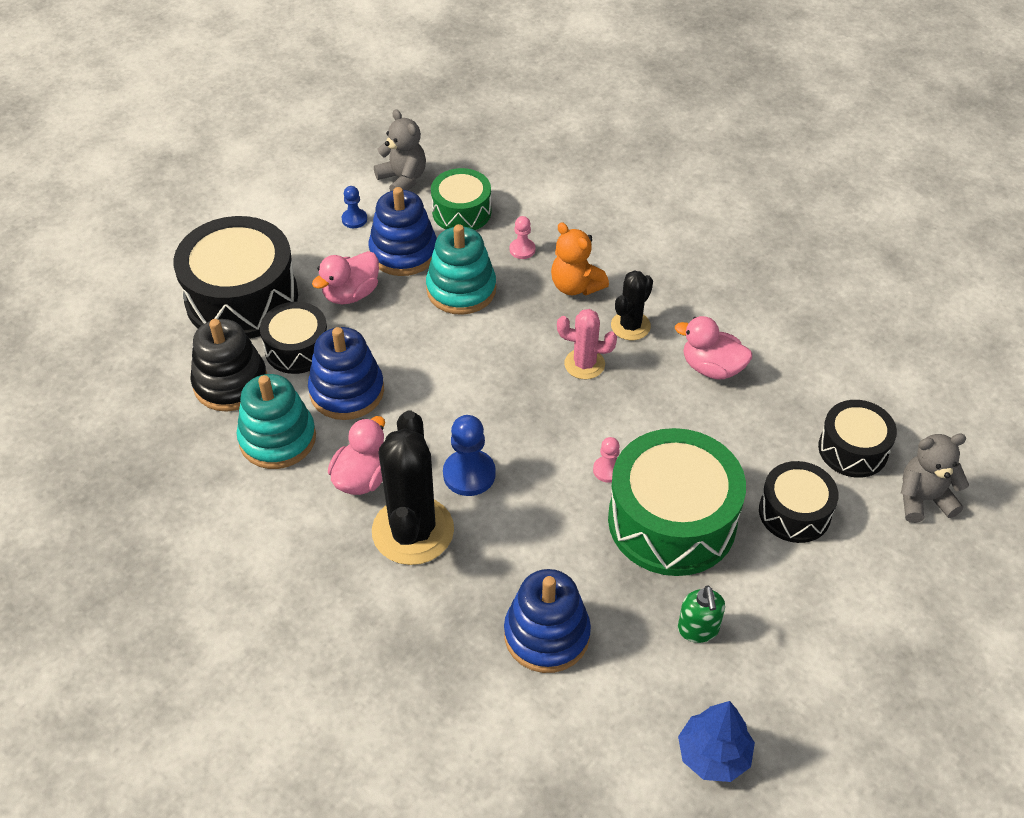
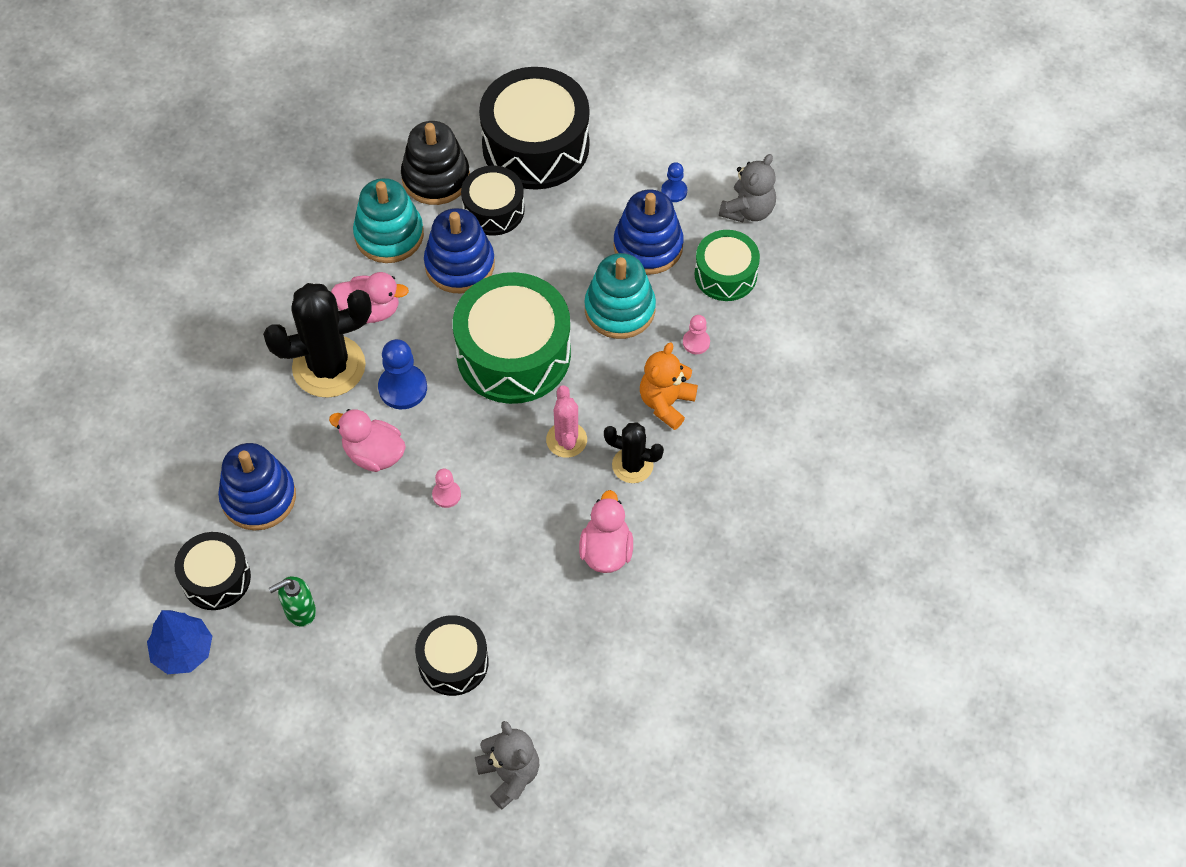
camera: 70 degrees right, 10 degrees up
pink duck [312,251,379,305] -> pink duck moved to [329,409,406,472]
green drum [608,428,746,576] -> green drum moved to [453,272,571,404]
black drum [818,400,897,478] -> black drum moved to [175,532,251,610]

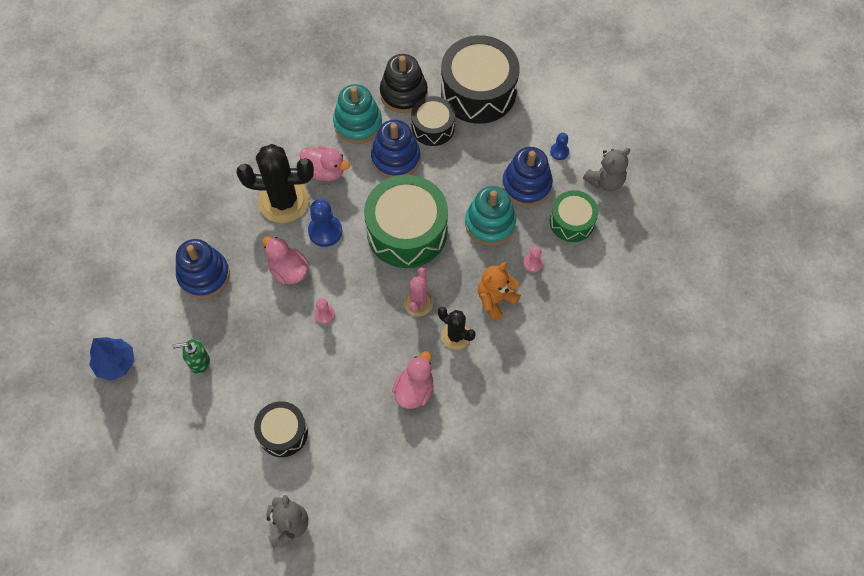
camera: 20 degrees right, 5 degrees up
black drum [175,532,251,610] -> none

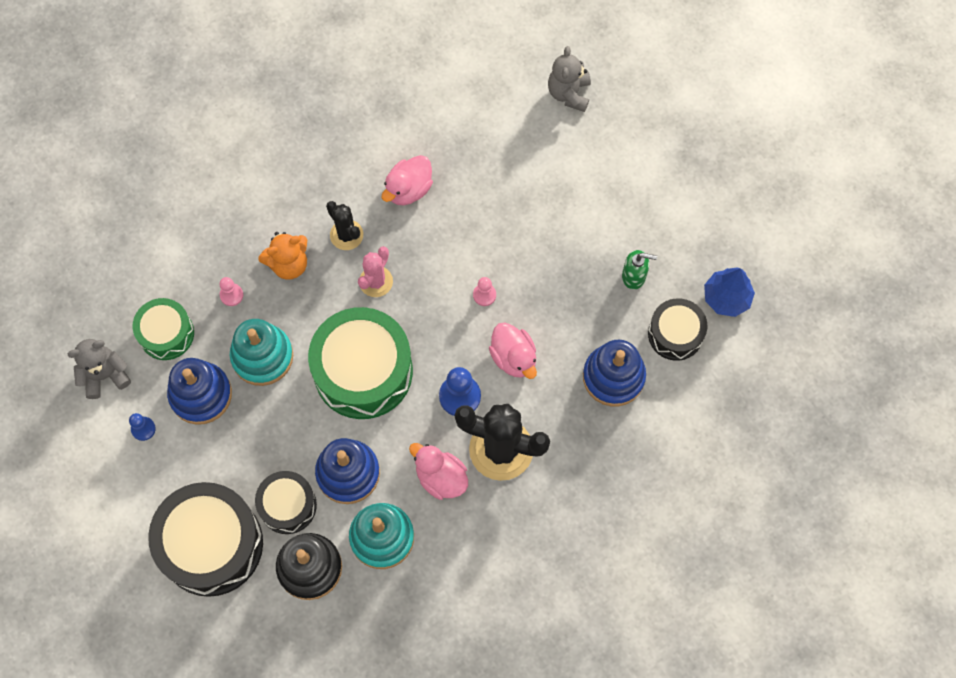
camera: 165 degrees left, 5 degrees up
black drum [254,401,308,457] -> black drum moved to [648,298,707,361]

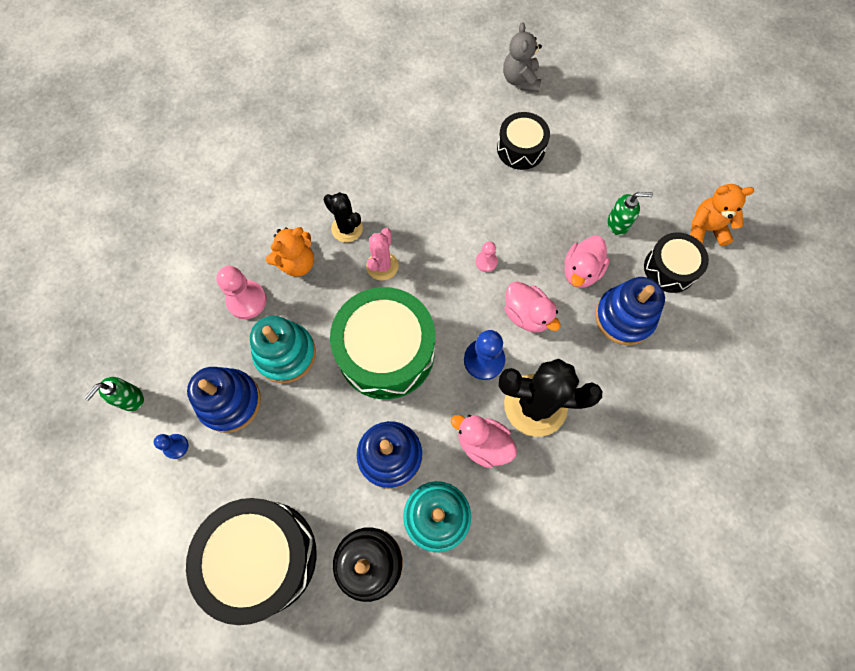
camera: 10 degrees left, 0 degrees up
grey teddy bear [68,339,131,399] -> green soap dispenser [84,377,144,411]
green drum [133,298,194,360] -> none
pink pawn [219,277,243,306] -> pink pawn [216,266,267,319], size x1.75
black drum [255,471,317,534] -> black drum moved to [497,112,550,170]
pink duck [382,155,433,205] -> pink duck moved to [564,236,610,288]
blue tree [704,267,755,317] -> orange teddy bear [690,184,754,246]

